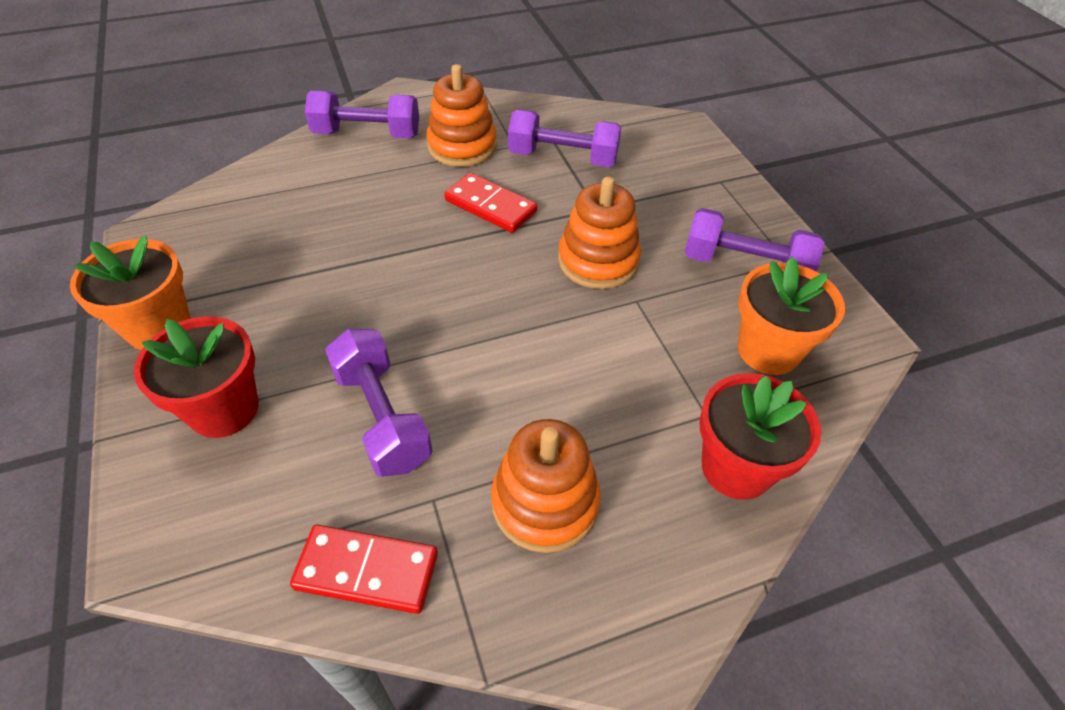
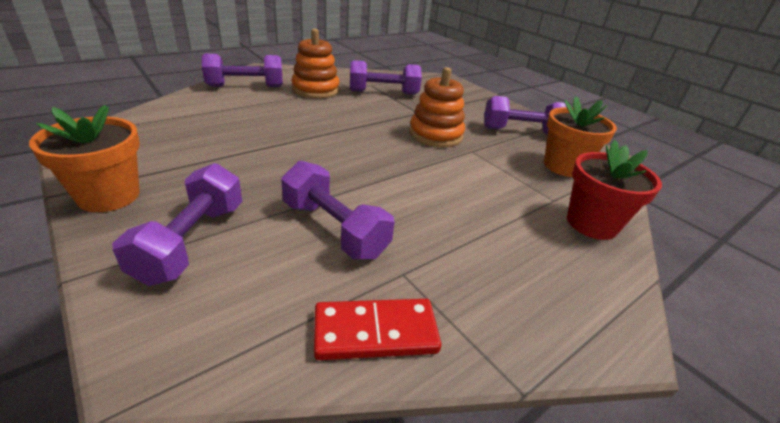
camera: 20 degrees left, 15 degrees down
red flower pot [134,316,259,438] -> purple dumbbell [113,163,242,286]
red domino [444,173,537,233] -> none
orange stacking toy [491,419,601,553] -> none

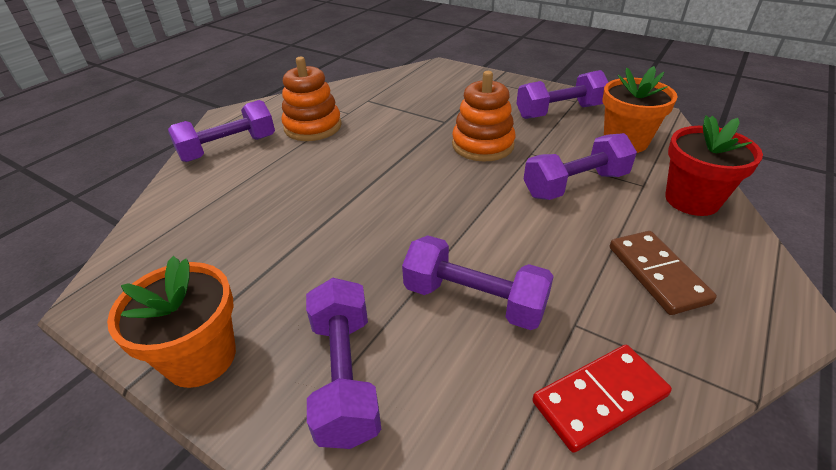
camera: 15 degrees left, 5 degrees up
purple dumbbell [350,60,422,95] -> purple dumbbell moved to [523,133,637,200]
none -> brown domino [610,231,717,315]

